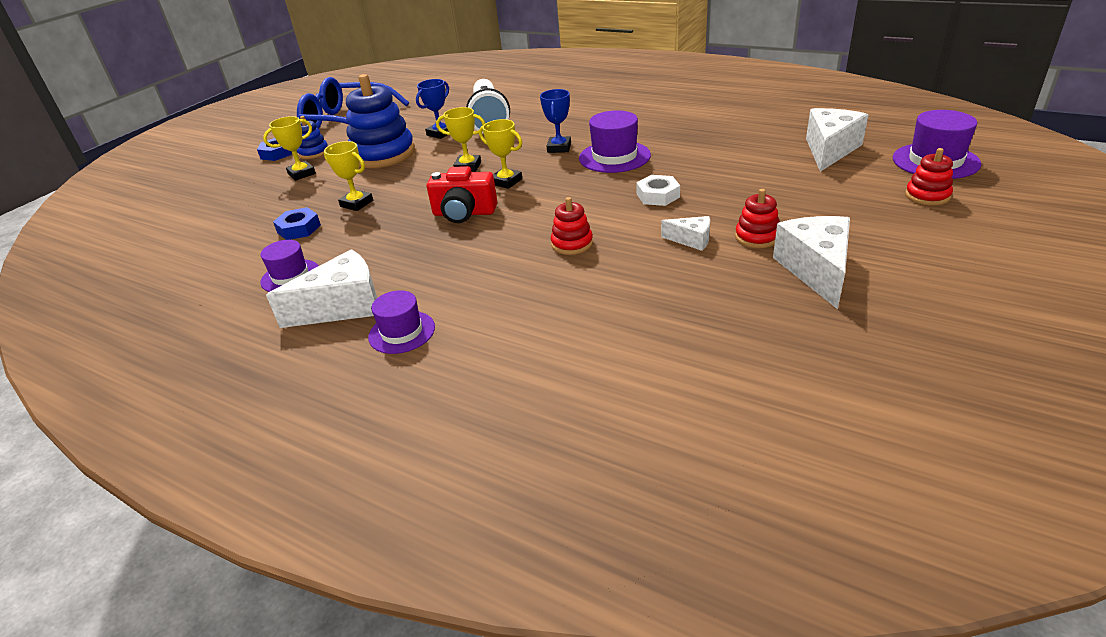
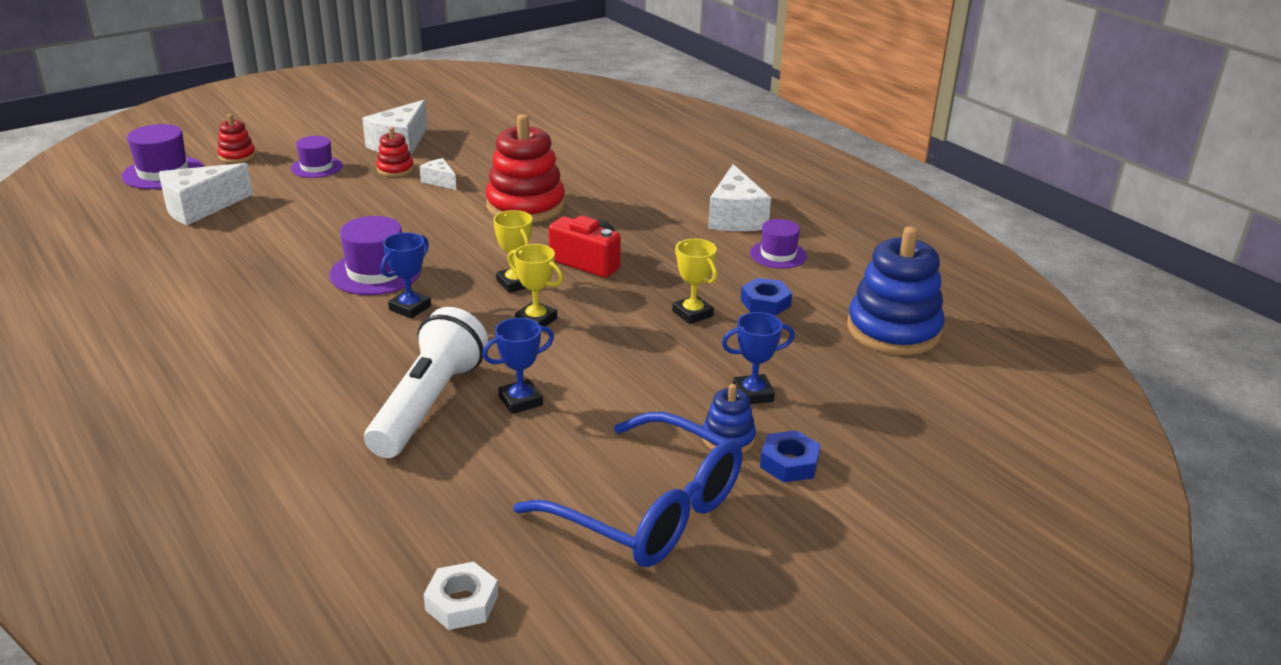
camera: 160 degrees left, 5 degrees down
yellow trophy [263,116,316,181] -> blue trophy [722,312,795,404]
white cheese [266,249,377,328] -> white cheese turned 90 degrees counterclockwise [708,164,771,231]
blue stacking toy [346,74,415,168] -> blue stacking toy moved to [847,226,945,355]
purple hat [368,290,435,354] -> purple hat moved to [291,136,343,178]
red stacking toy [551,197,593,255] -> red stacking toy [486,114,565,223], size x2.03
white nut [636,175,680,206] -> white nut moved to [423,562,498,630]

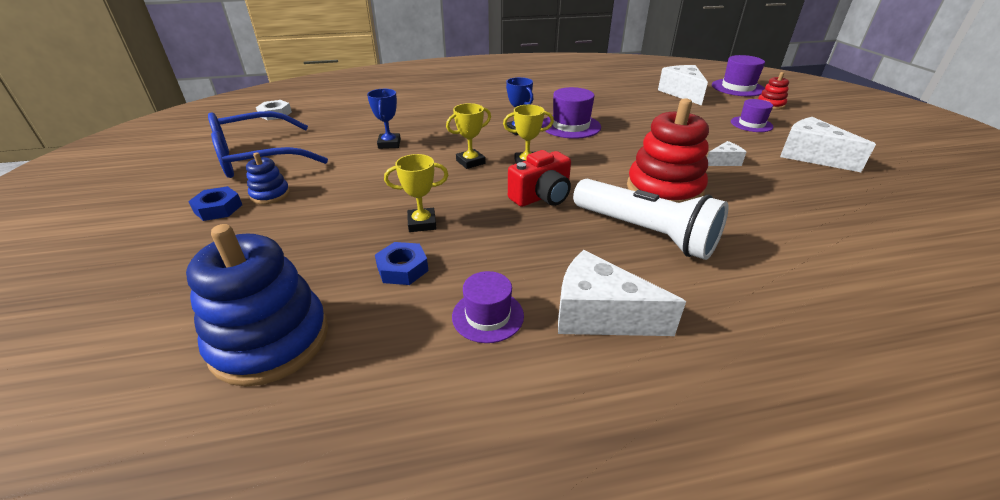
camera: 115 degrees right, 5 degrees up
white flashlight [364,307,488,458] -> white flashlight moved to [573,179,728,260]
red stacking toy [376,127,414,177] -> none
blue trophy [722,312,795,404] -> none

